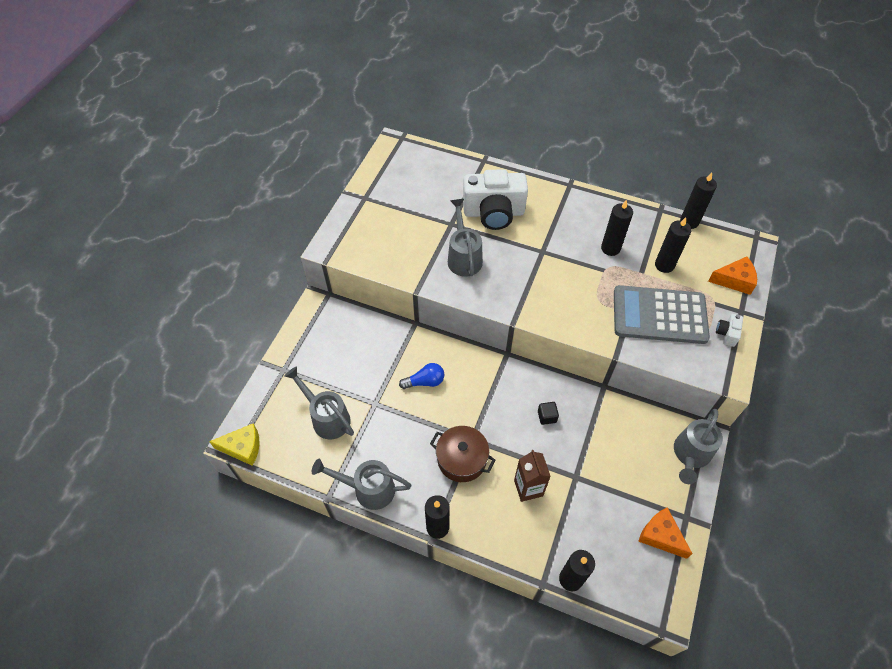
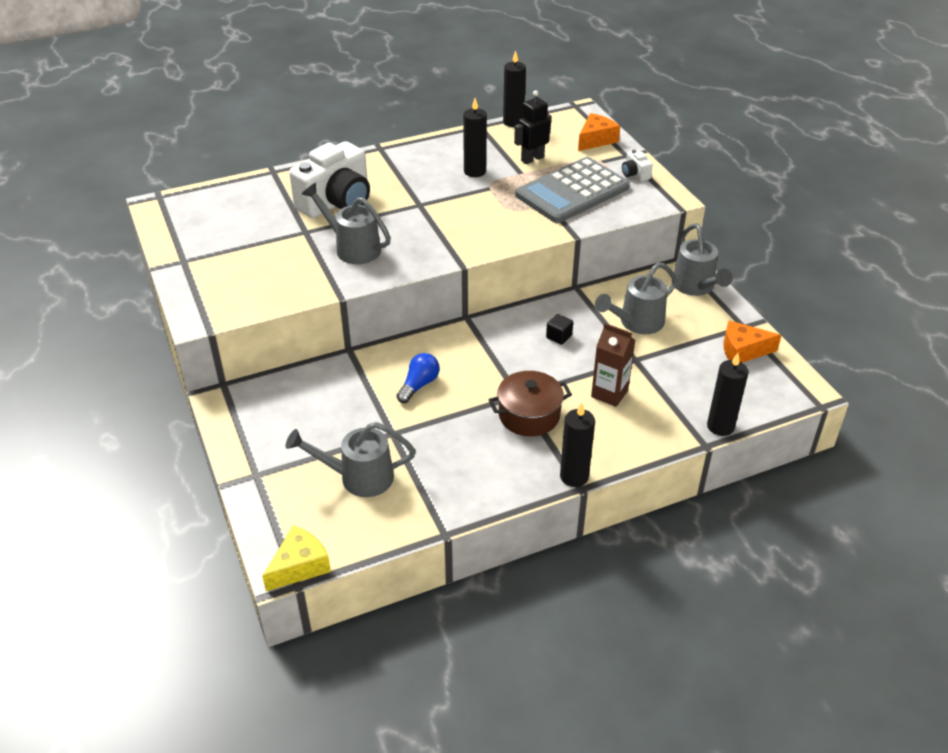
camera: 45 degrees left, 15 degrees down
grey watering can [312,459,411,510] -> grey watering can moved to [595,262,677,334]
black candle [655,217,692,273] -> black robot [514,90,551,164]

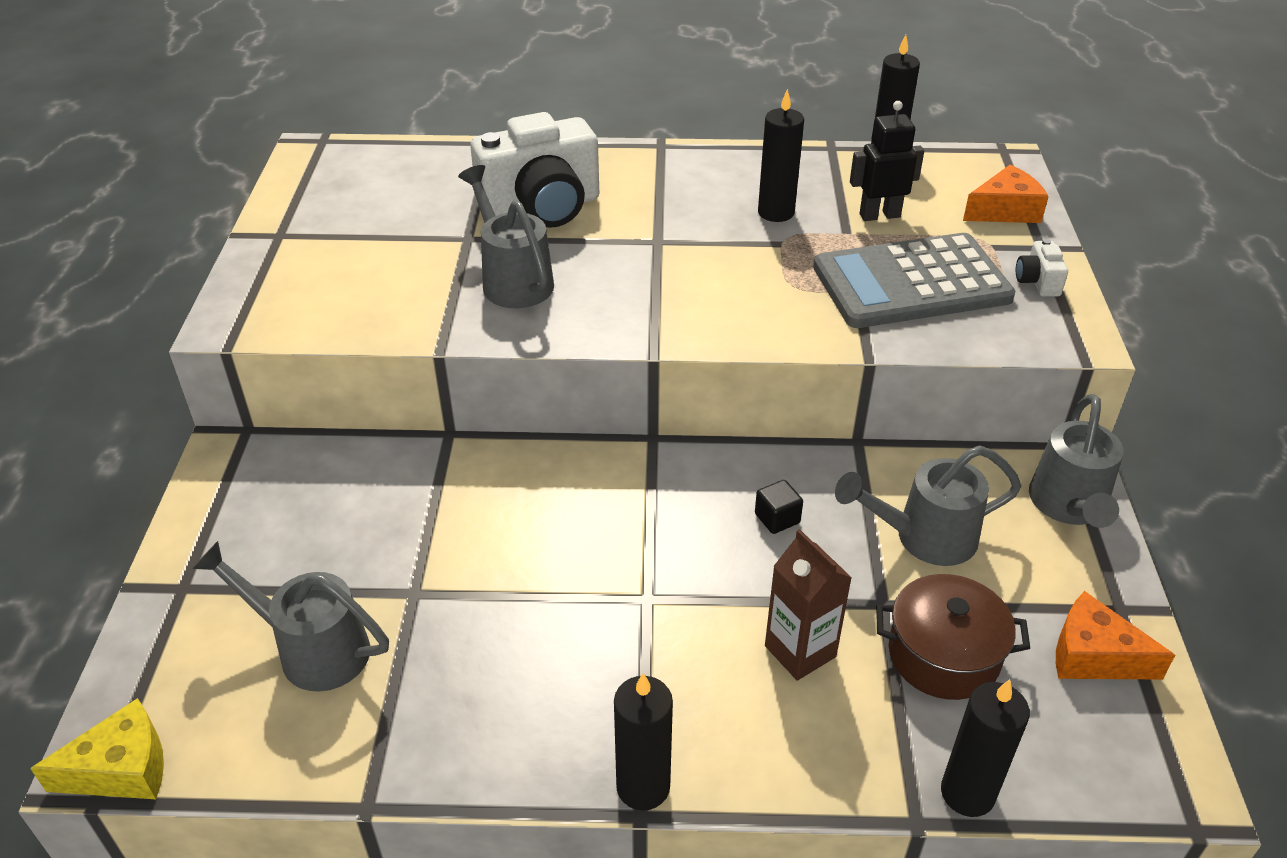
camera: 25 degrees right, 0 degrees up
blue light bulb [396,353,440,403] -> none
brown pot [489,371,572,436] -> brown pot moved to [876,574,1030,700]

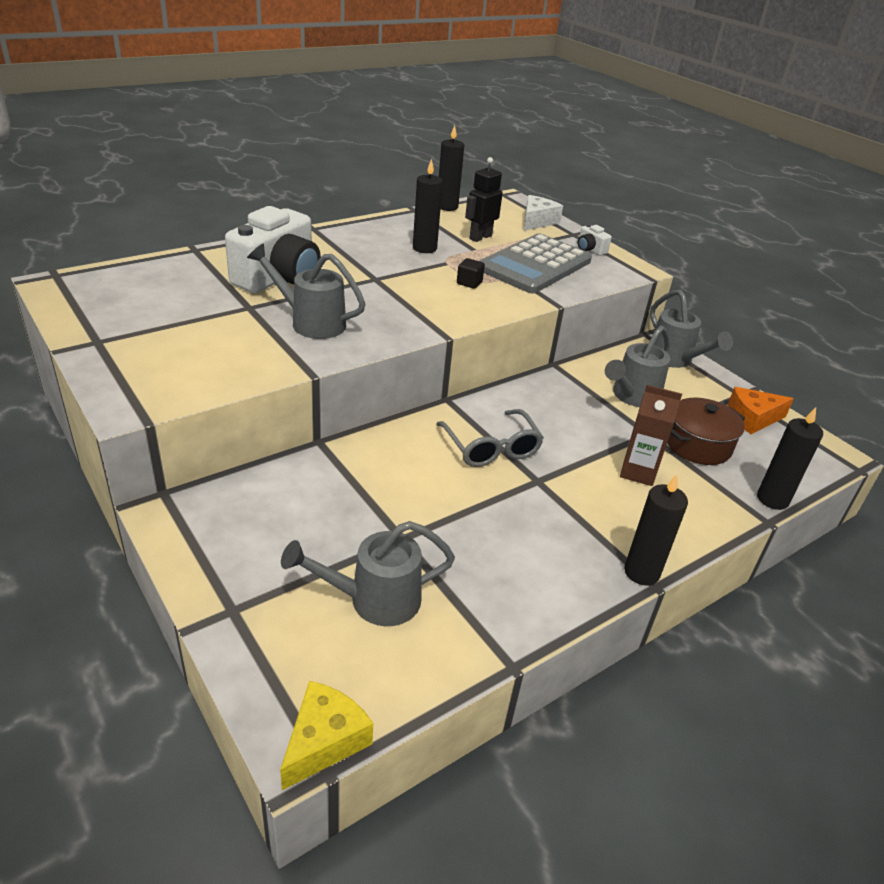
camera: 40 degrees left, 5 degrees down
black cube [755,480,803,534] -> black cube moved to [457,258,485,289]
orange cheese [963,165,1049,223] -> white cheese [524,195,563,231]
none -> grey glasses [437,409,544,467]

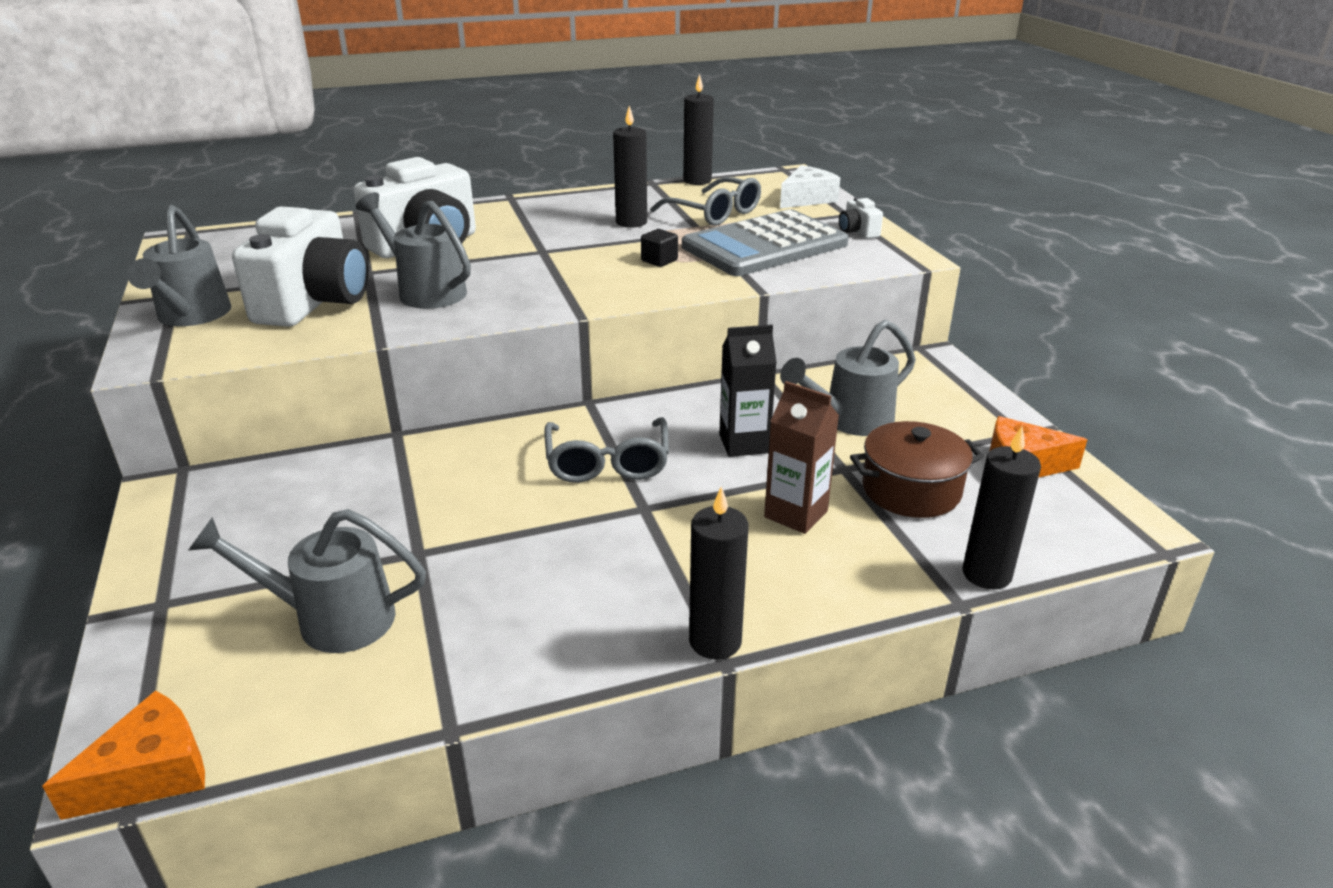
camera: 20 degrees right, 5 degrees down
yellow cheese [280,681,373,790] -> orange cheese [42,690,205,820]
black robot [465,157,503,242] -> grey glasses [651,177,761,226]
grey watering can [650,290,733,368] -> grey watering can moved to [127,205,231,326]
none -> white camera [232,207,369,327]
none -> black carton [719,324,777,457]

